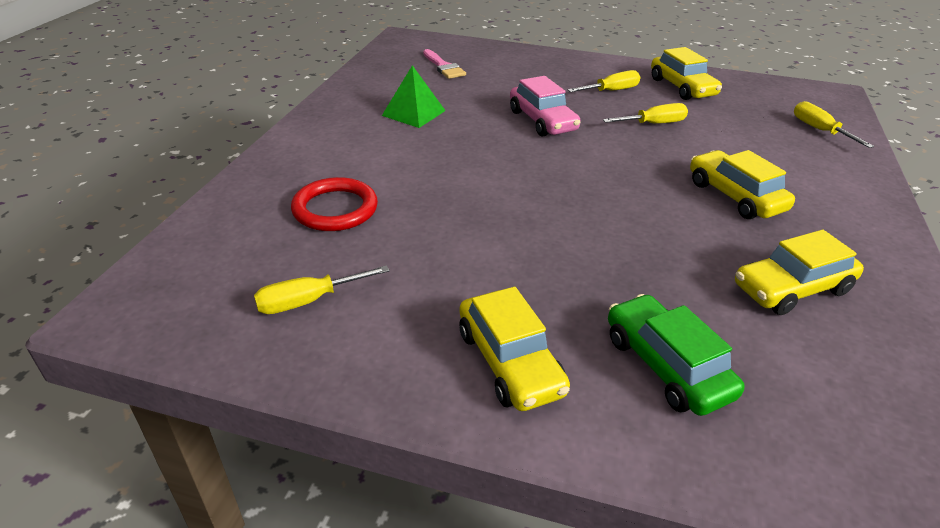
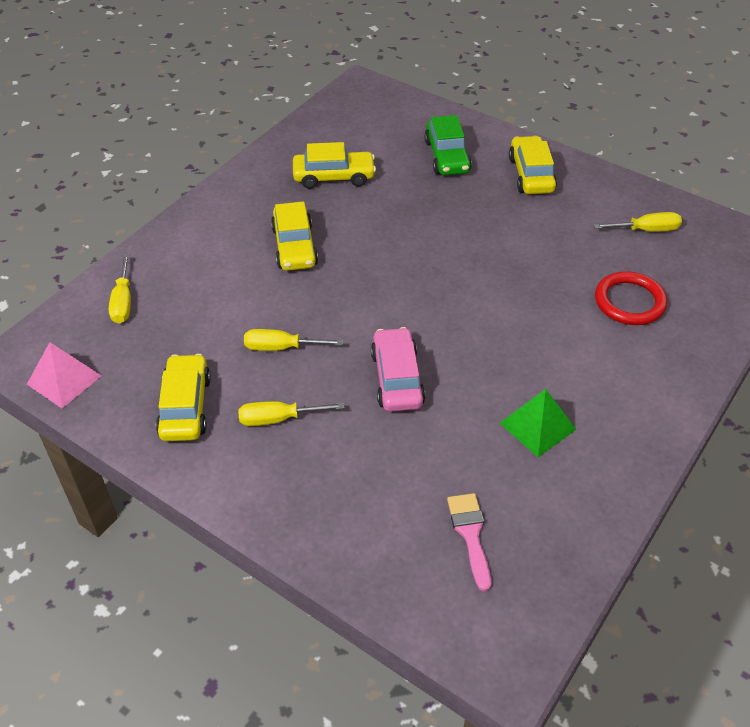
camera: 160 degrees left, 10 degrees up
none -> pink pyramid [27,342,102,408]

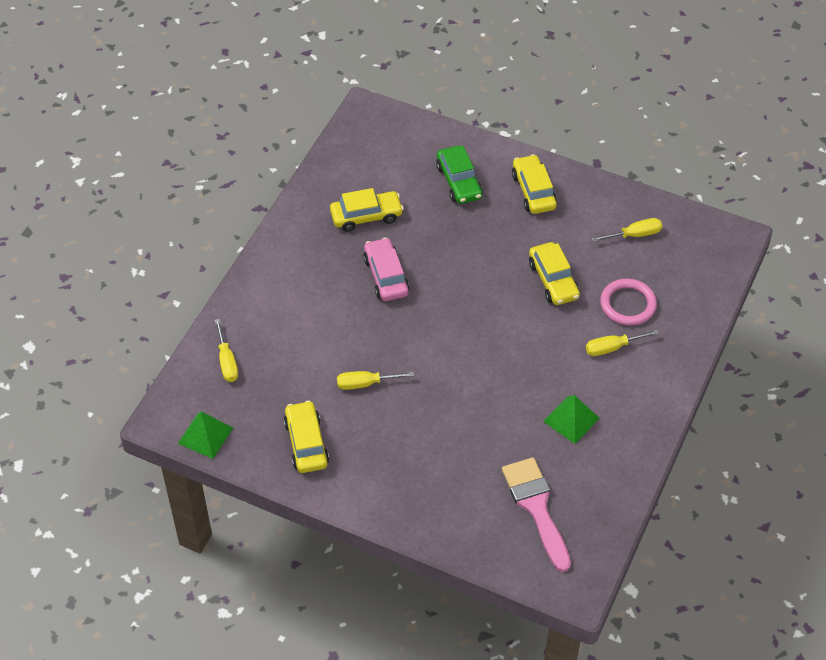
camera: 10 degrees left, 5 degrees up
pink pyramid [27,342,102,408] -> green pyramid [178,412,233,459]
yellow screwdriver [238,401,344,426] -> yellow screwdriver moved to [586,330,659,356]
yellow car [271,202,318,271] -> yellow car moved to [529,242,580,305]
pink car [371,327,426,412] -> pink car moved to [363,237,409,301]
pink brush [447,493,491,591] -> pink brush [502,457,571,572], size x1.70
red ring [595,271,667,325] -> pink ring [600,279,657,326]

